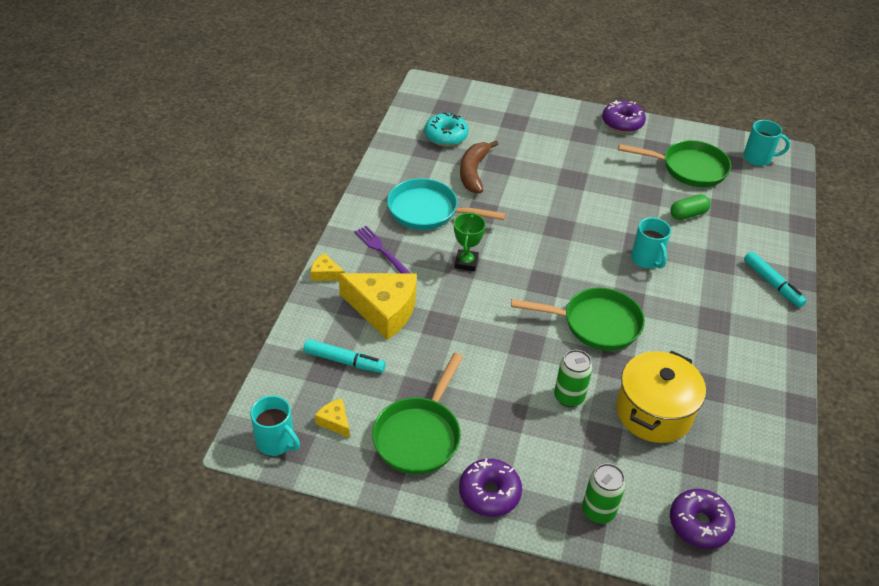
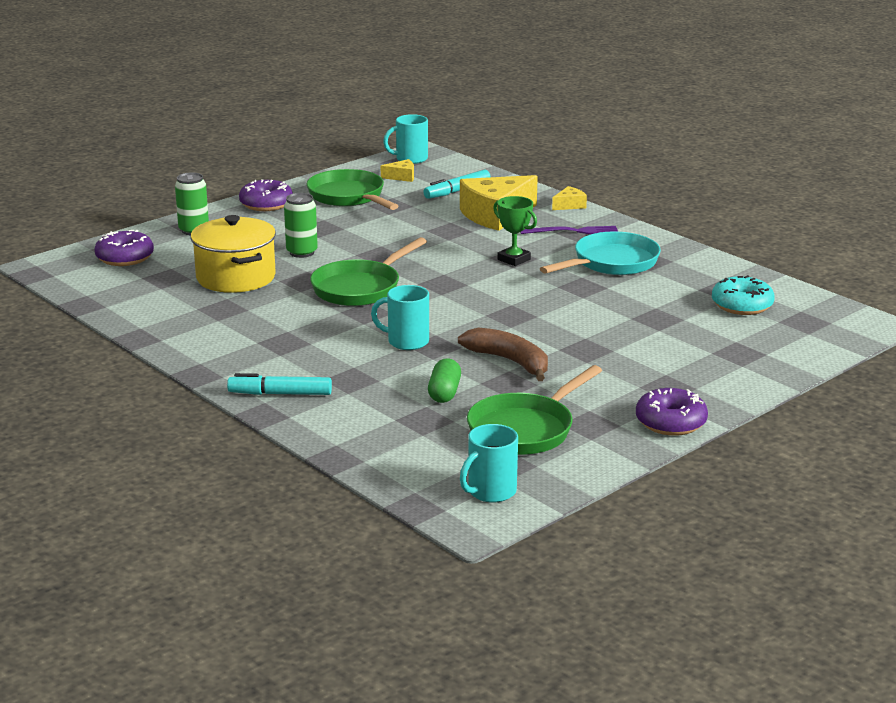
camera: 125 degrees right, 20 degrees down
brown banana [460,140,498,193] -> brown banana moved to [458,328,548,381]

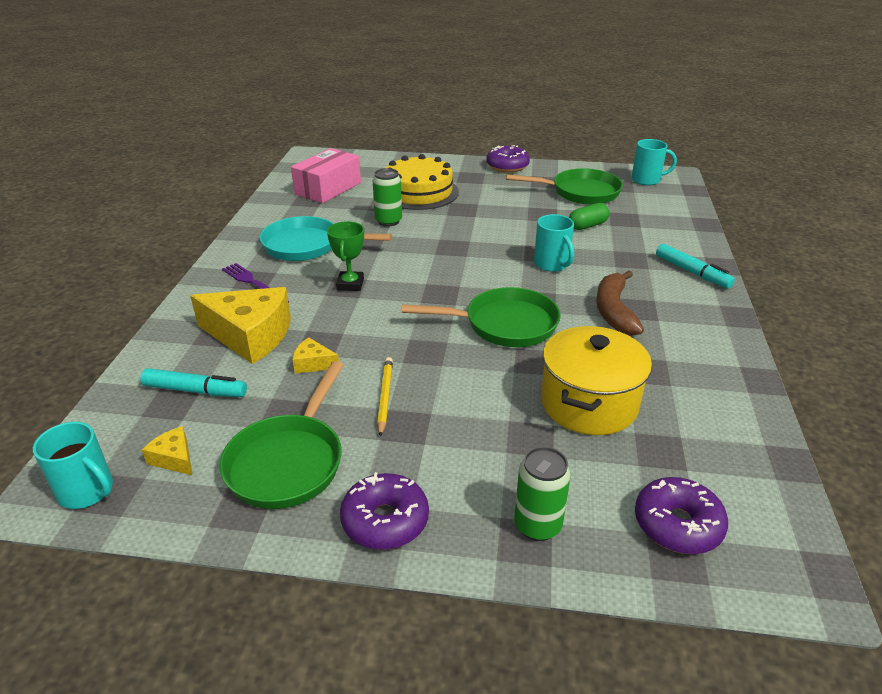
camera: 130 degrees left, 10 degrees up
green can [284,193,318,258] -> green can moved to [373,168,402,226]
brown banana [458,328,548,381] -> brown banana moved to [596,270,644,336]
yellow cheese [552,186,587,210] -> yellow cheese moved to [293,337,339,374]
turquoise donut [712,275,775,315] -> pink box [291,148,361,203]
none -> yellow pencil [377,357,393,437]
none -> yellow cake [386,154,459,210]

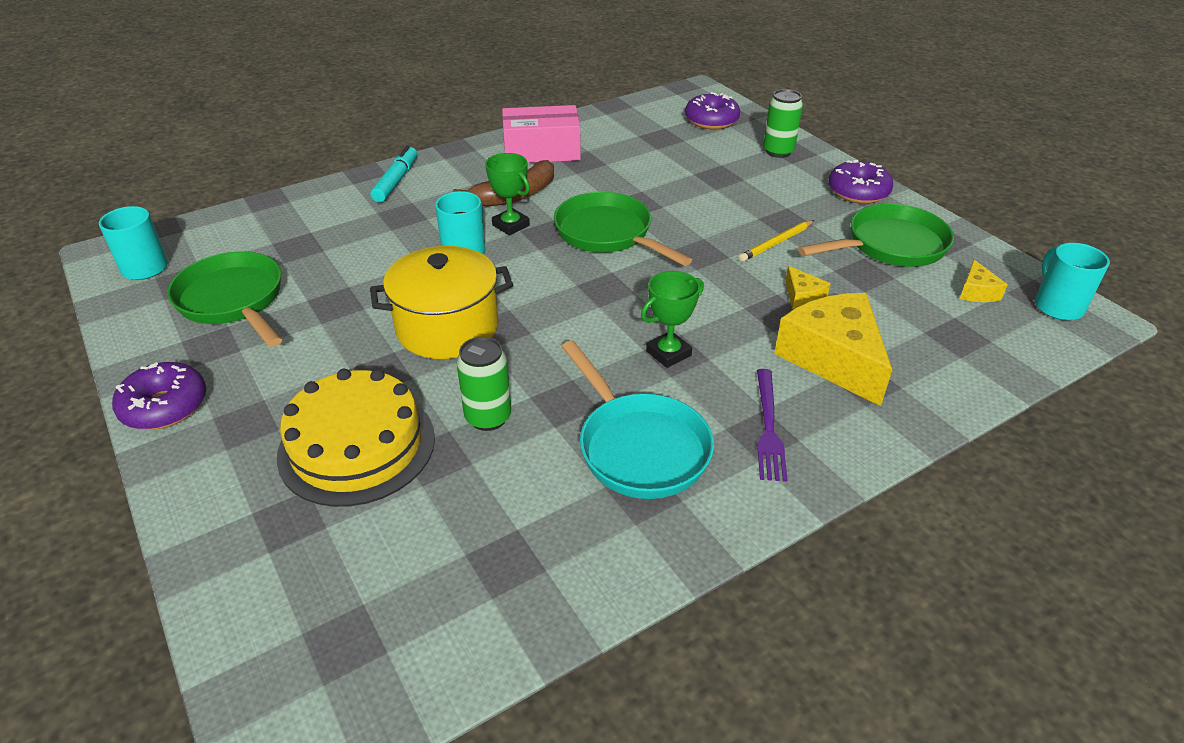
camera: 130 degrees left, 5 degrees up
turquoise marker [140,368,247,397] -> none
pink box [291,148,361,203] -> pink box moved to [502,105,581,163]
yellow pot [541,326,652,435] -> yellow pot moved to [370,246,513,359]
green capsule [569,203,609,230] -> none
none -> green trophy [485,153,530,236]

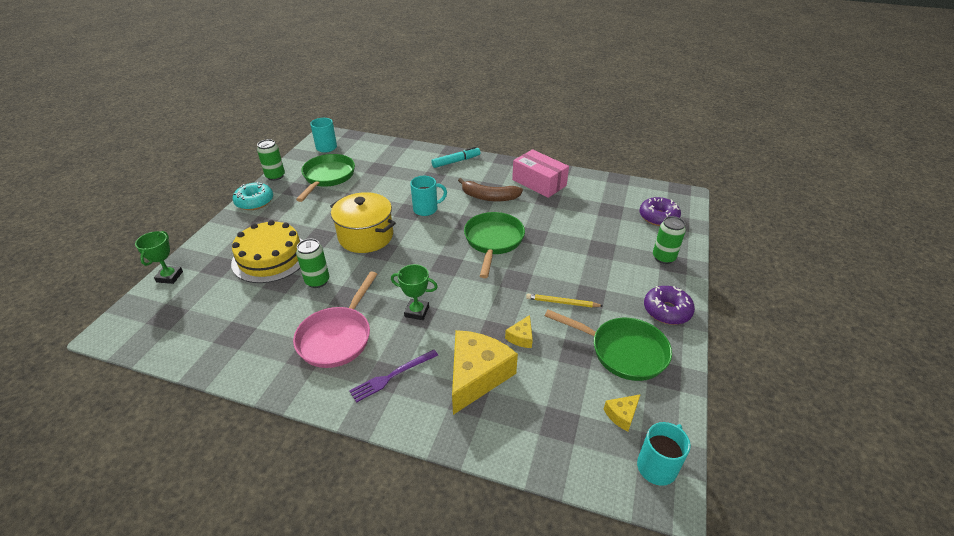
camera: 50 degrees right, 0 degrees up
purple donut [112,362,206,430] -> turquoise donut [233,182,273,210]
green trophy [485,153,530,236] -> green trophy moved to [135,231,183,284]
turquoise pan [561,340,714,499] -> pink pan [293,271,377,368]
none -> green can [257,139,285,181]

